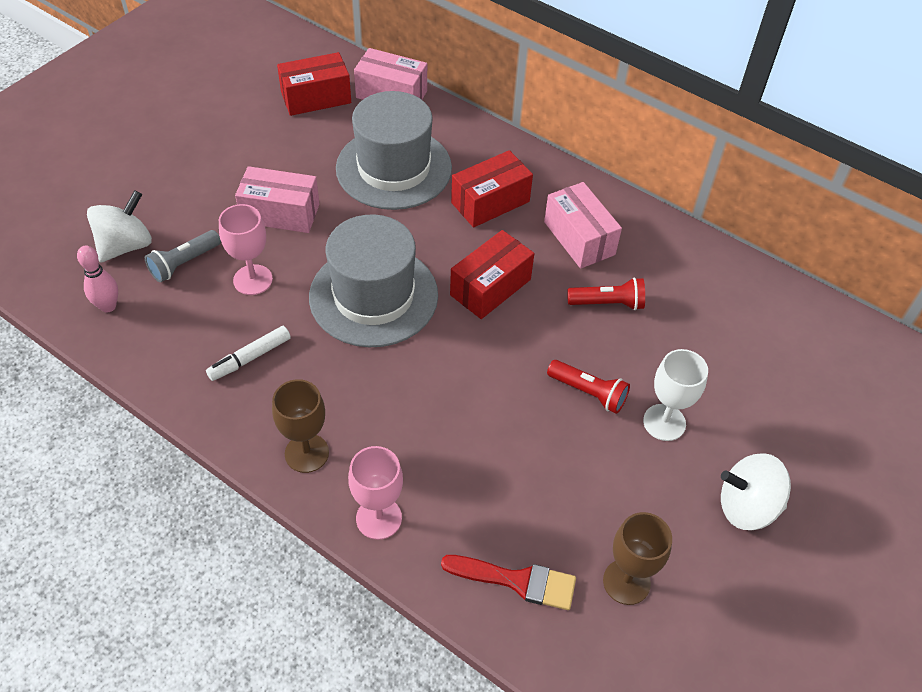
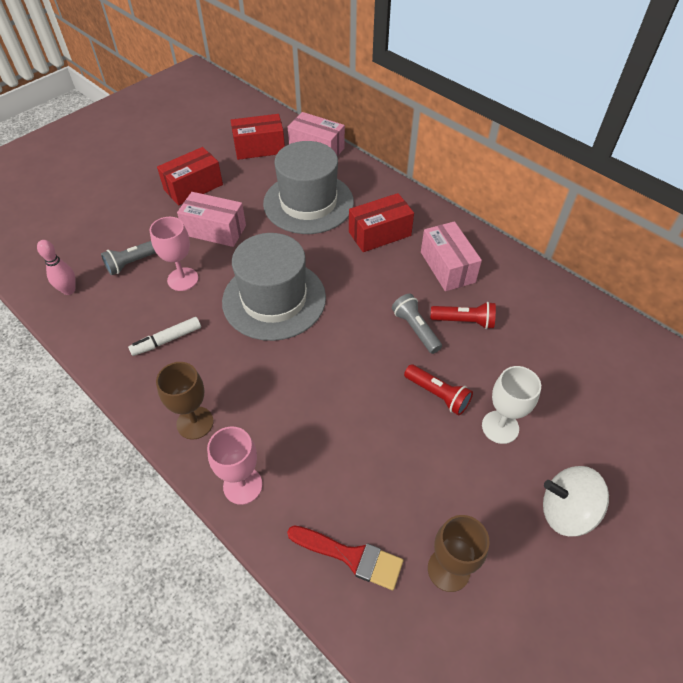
camera: 10 degrees right, 0 degrees up
white spinning top [87,190,152,263] -> none
red box [450,230,534,319] -> red box moved to [157,147,223,205]
none -> grey flashlight [392,294,442,354]

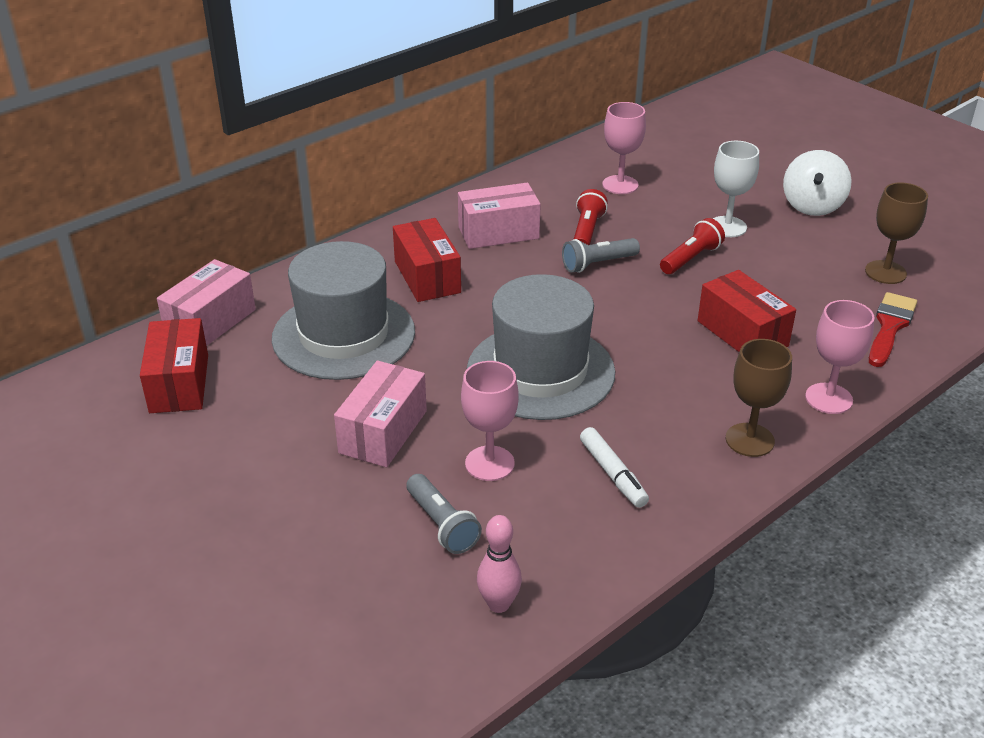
camera: 85 degrees left, 15 degrees down
red box [157,147,223,205] -> red box moved to [698,270,796,352]
none -> pink goblet [602,102,646,194]

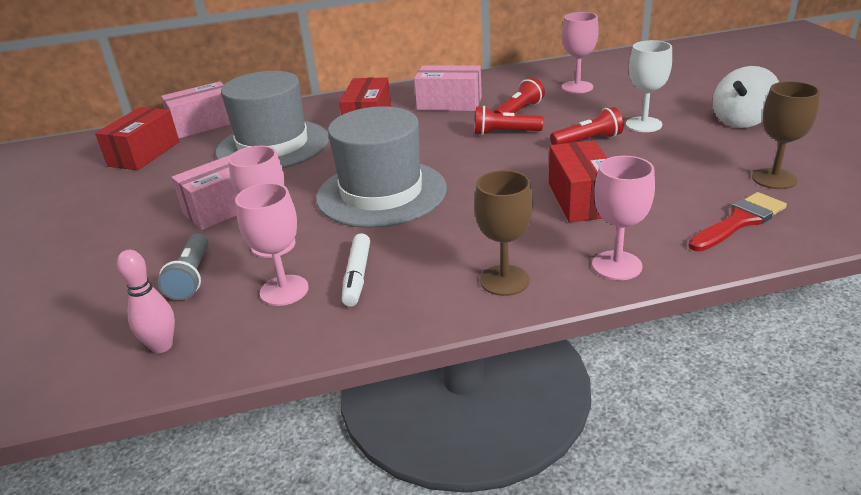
camera: 30 degrees right, 5 degrees down
grey flashlight [562,238,640,273] -> red flashlight [475,106,543,135]
none -> pink goblet [235,183,309,306]

